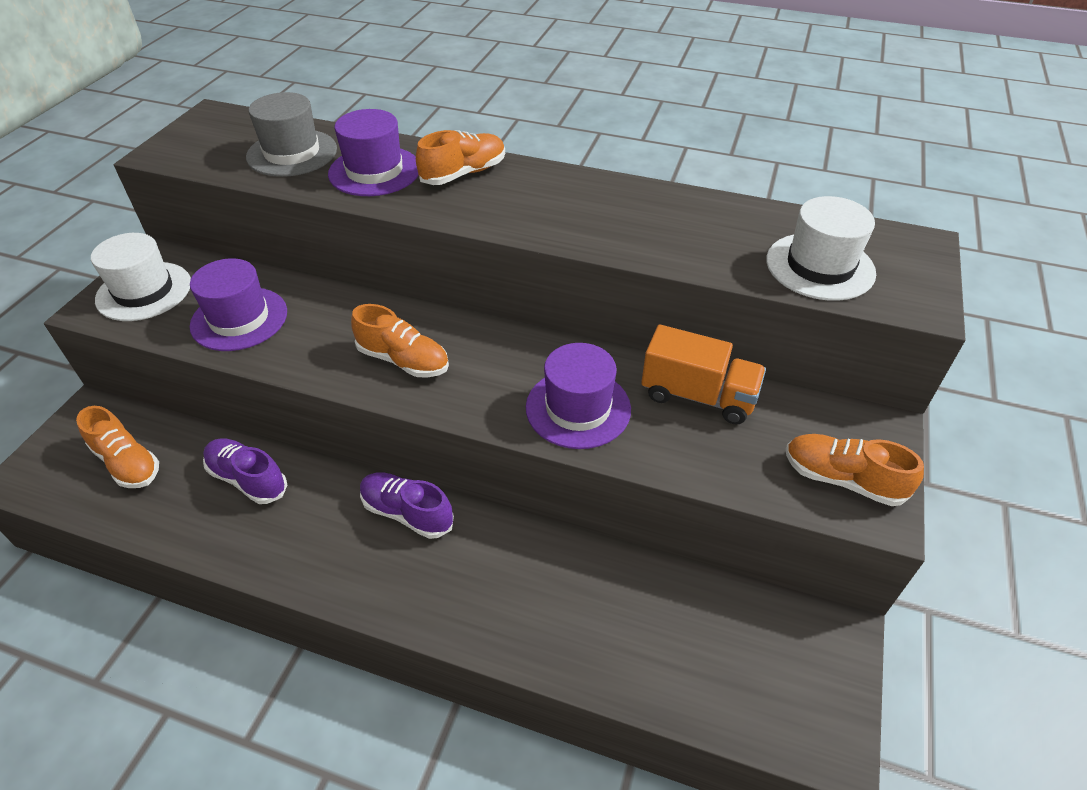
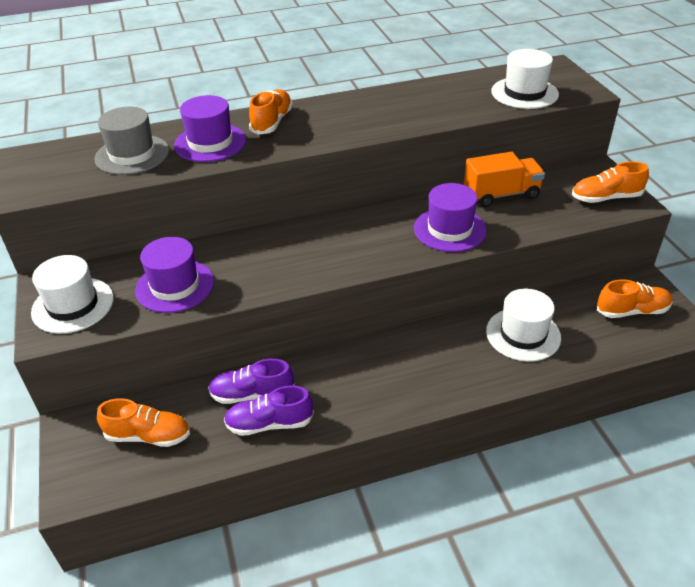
camera: 35 degrees left, 5 degrees down
orange shoe [351,304,449,377] -> orange shoe moved to [597,279,673,318]
purple shoe [360,472,454,539] -> purple shoe moved to [224,385,314,436]
none -> white hat [486,288,561,362]

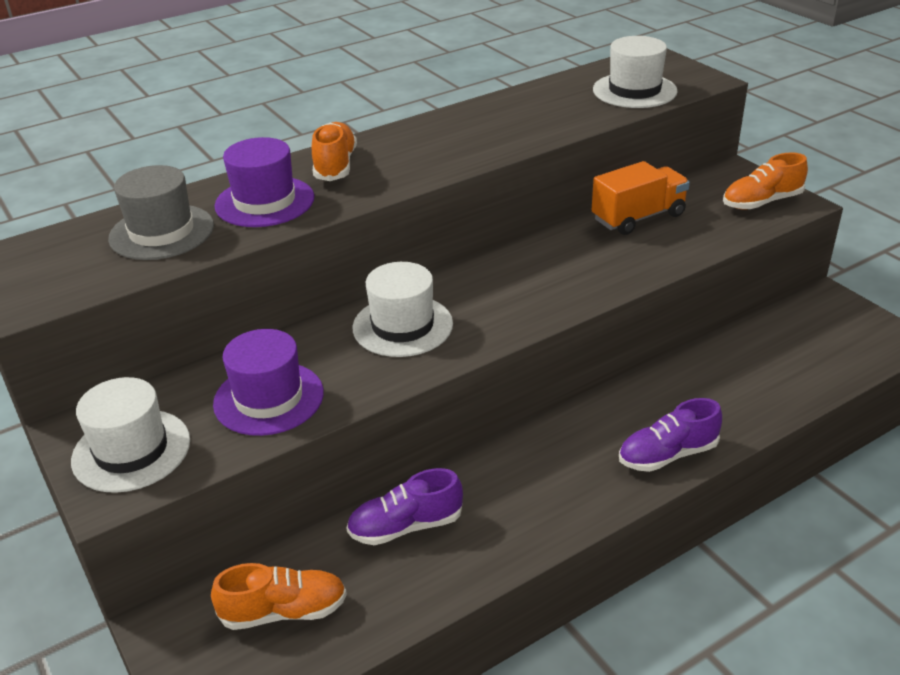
camera: 15 degrees left, 5 degrees down
purple shoe [224,385,314,436] -> purple shoe moved to [619,398,722,472]
purple hat [414,183,487,252] -> none
white hat [486,288,561,362] -> white hat moved to [352,262,453,357]
orange shoe [597,279,673,318] -> none

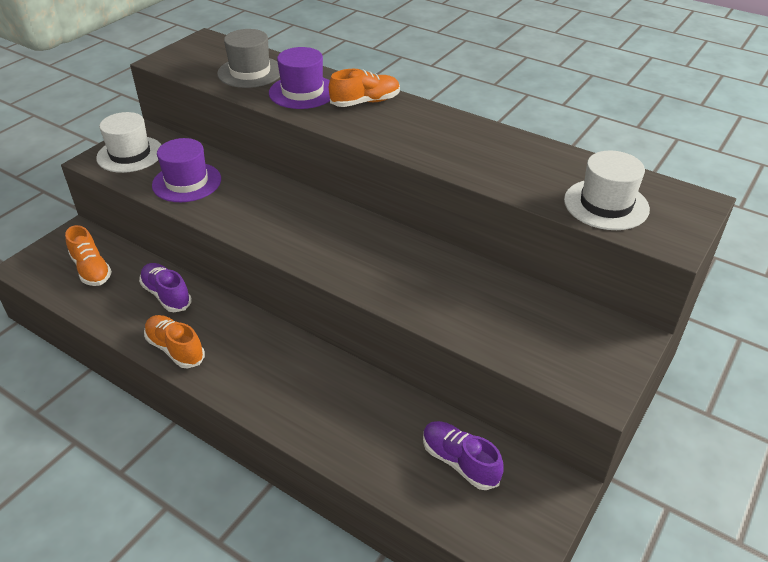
camera: 65 degrees right, 5 degrees up
white hat [352,262,453,357] -> none
orange truck [592,161,690,235] -> none
purple shoe [619,398,722,472] -> purple shoe moved to [423,421,504,490]
orange shoe [723,152,808,210] -> orange shoe moved to [144,315,205,368]

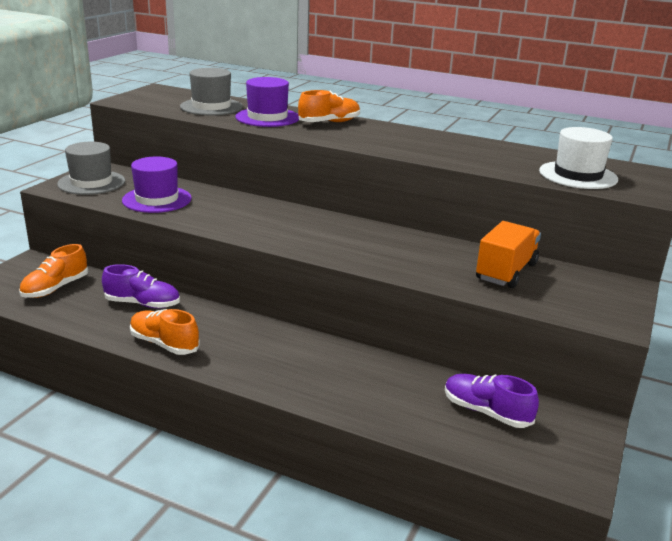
camera: 10 degrees left, 15 degrees down
orange shoe [65,225,112,286] -> orange shoe turned 75 degrees clockwise [19,244,88,298]
white hat [96,112,161,173] -> grey hat [57,142,125,195]
purple shoe [139,263,192,312] -> purple shoe turned 150 degrees clockwise [102,264,180,308]
none -> orange truck [476,221,541,288]

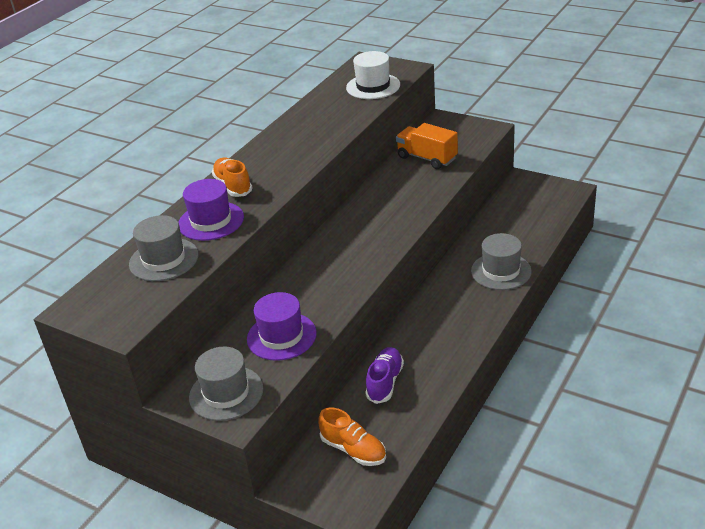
camera: 80 degrees left, 10 degrees up
orange shoe [130,309,200,355] -> none
purple shoe [445,374,539,428] -> none
none -> grey hat [471,233,532,290]

